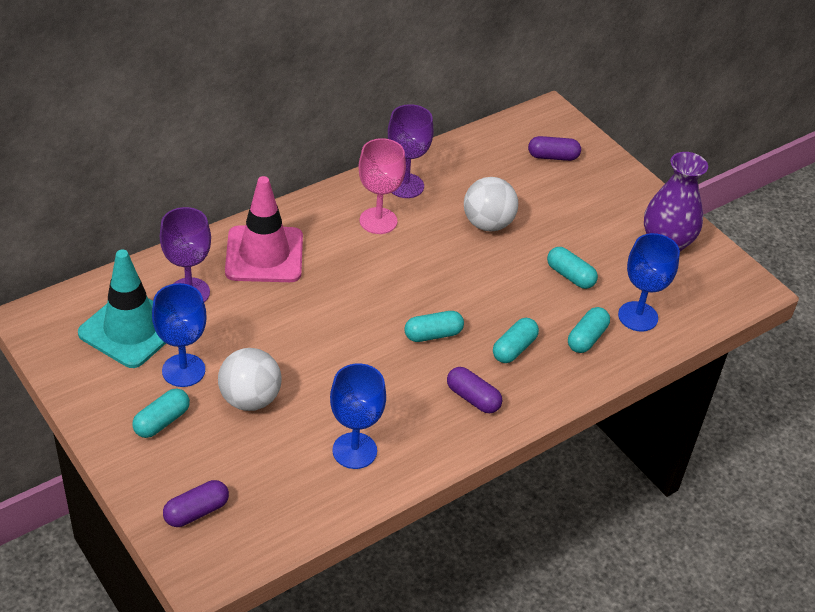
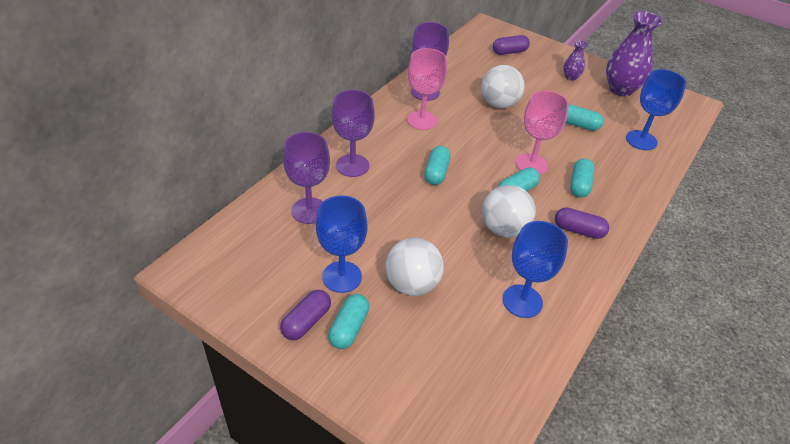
camera: 20 degrees left, 0 degrees up
turquoise traffic cone [78,250,166,368] -> none
purple capsule [163,480,229,527] -> purple capsule moved to [280,290,331,340]
pink traffic cone [225,176,303,282] -> purple goblet [332,90,375,177]
turquoise capsule [568,307,610,353] -> turquoise capsule moved to [424,146,450,185]
none -> white ball [482,185,536,238]
none -> pink goblet [516,90,569,175]
none -> purple vase [563,40,588,81]

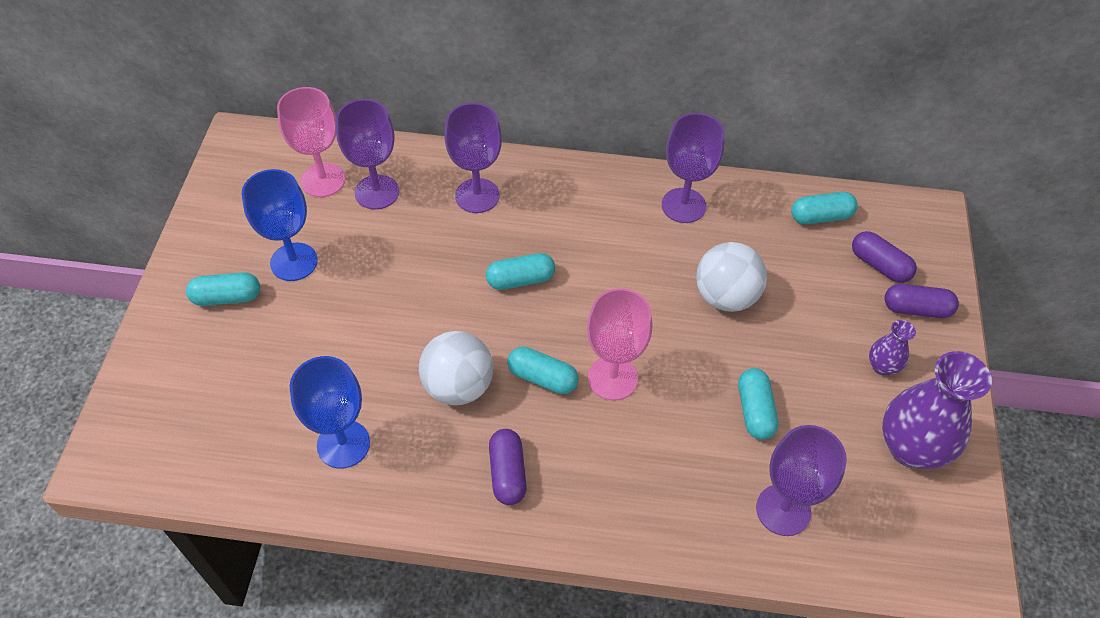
camera: 65 degrees right, 10 degrees up
purple capsule [280,290,331,340] -> purple capsule moved to [884,284,959,318]
white ball [385,238,444,296] -> none
pink goblet [407,48,447,130] -> pink goblet moved to [277,87,345,197]
turquoise capsule [570,158,595,198] -> turquoise capsule moved to [791,192,858,224]
blue goblet [626,69,686,150] -> purple goblet [756,425,847,536]

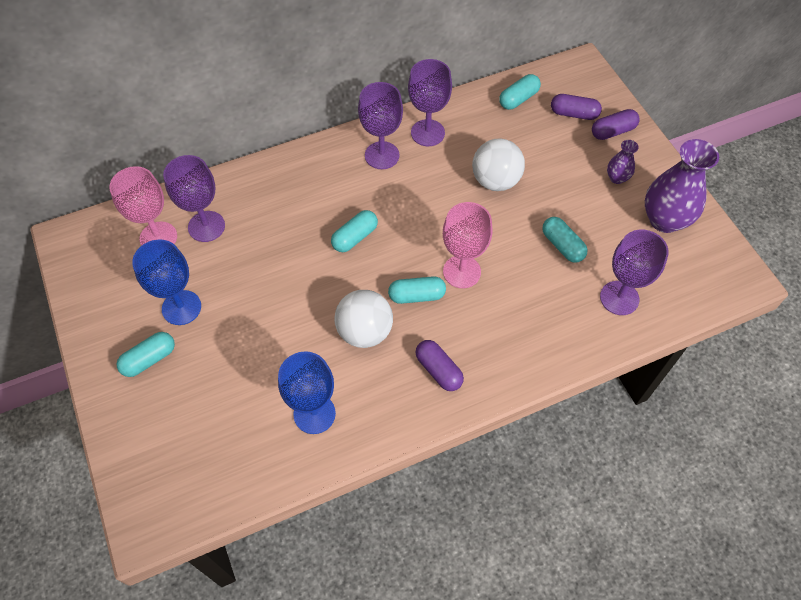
camera: 30 degrees left, 5 degrees up
purple goblet [445,103,502,213] -> purple goblet moved to [358,82,403,169]

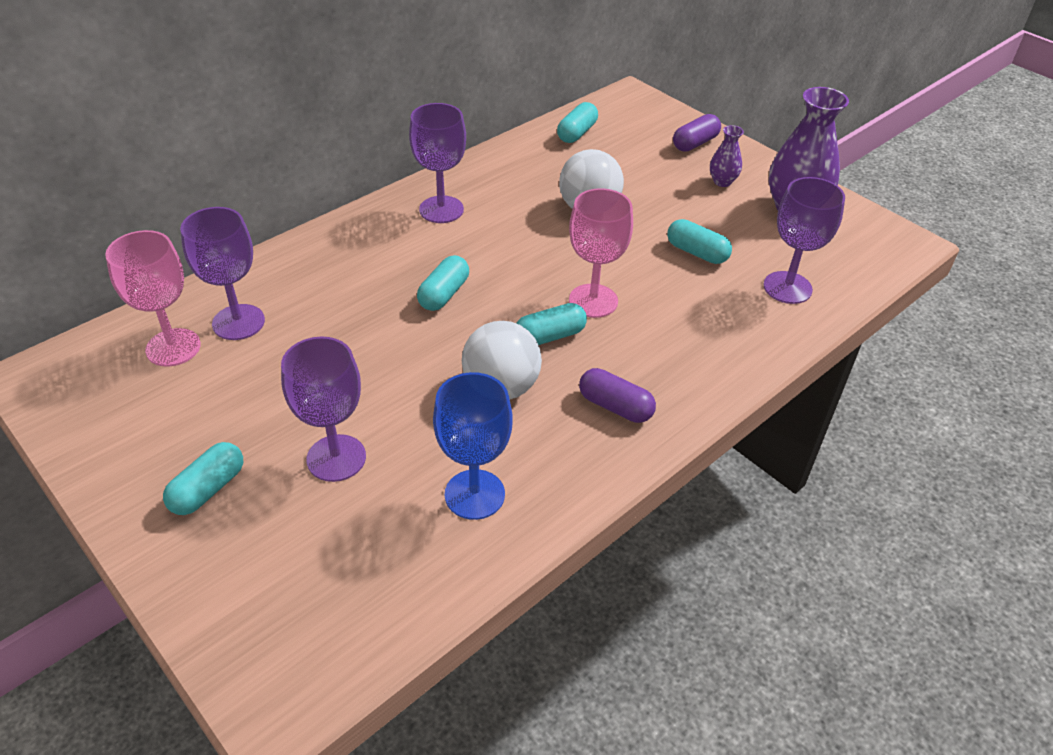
camera: 20 degrees left, 15 degrees down
blue goblet [132,239,201,325] -> none
purple goblet [408,59,452,146] -> purple goblet moved to [281,337,366,482]
purple capsule [551,94,602,120] -> none

